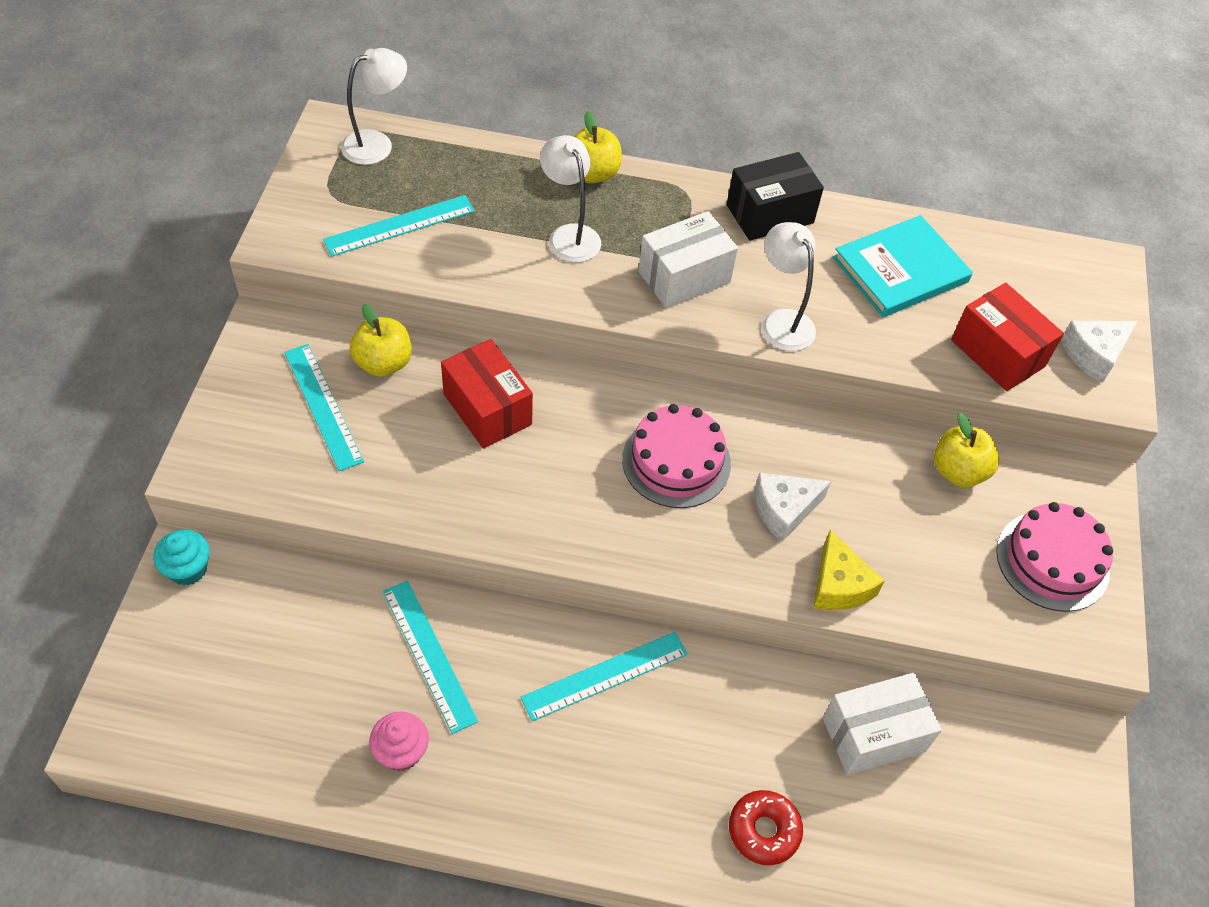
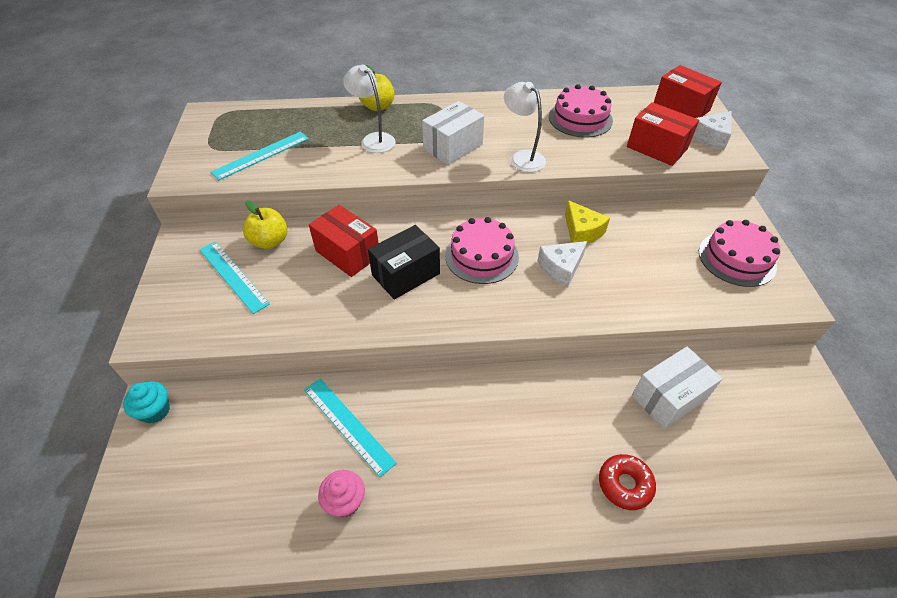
camera: 10 degrees left, 5 degrees down
white lamp [341,48,407,165] -> none
turquoise ruler [521,632,688,721] -> none
black box [727,152,824,241] -> black box moved to [368,225,440,299]
yellow cheese [813,530,885,610] -> yellow cheese moved to [565,200,610,244]
turquoise book [833,215,973,317] -> pink cake [549,84,613,138]
yellow apple [934,413,999,487] -> none
none -> red box [654,65,722,118]

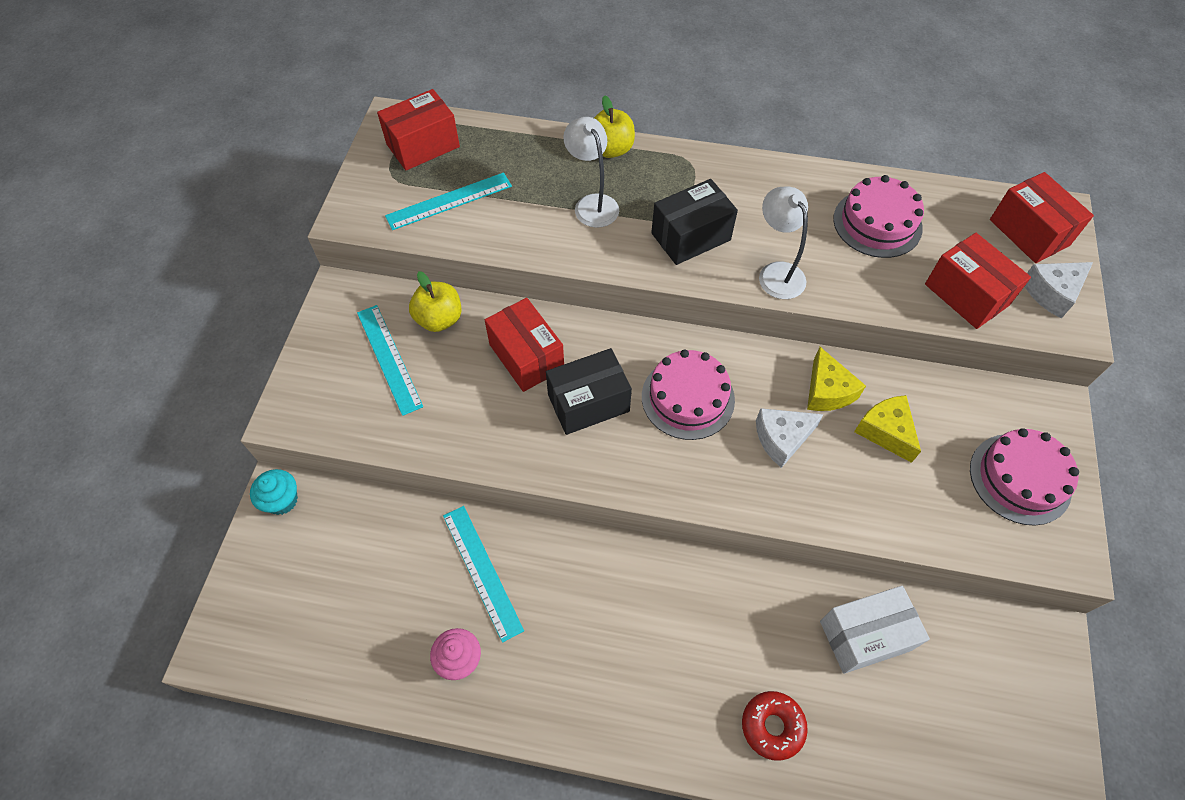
camera: 15 degrees right, 10 degrees up
white box [422,101,484,165] -> black box [651,179,738,265]
none -> red box [377,89,460,171]
none -> yellow cheese [854,395,921,463]

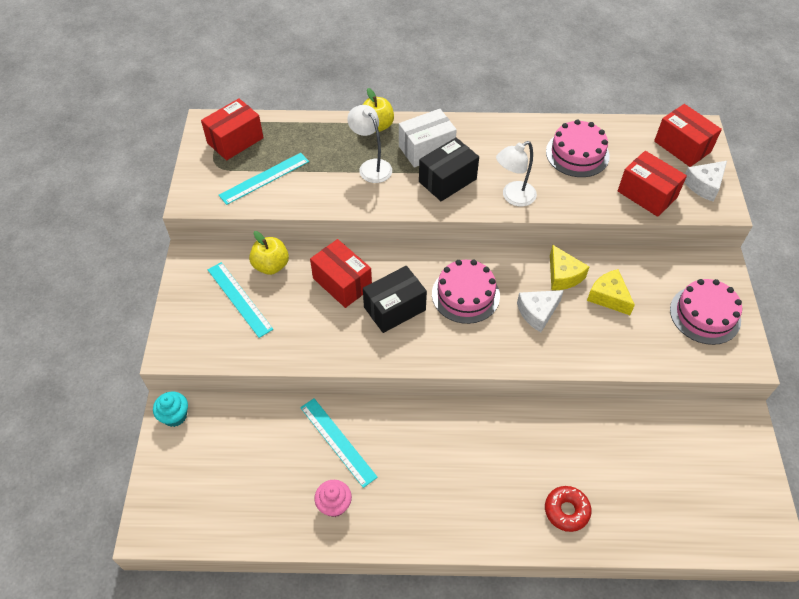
camera: 10 degrees left, 5 degrees down
white lamp [759,187,808,299] -> white lamp turned 90 degrees counterclockwise [496,141,537,207]
white box [820,586,930,674] -> white box moved to [399,109,457,168]

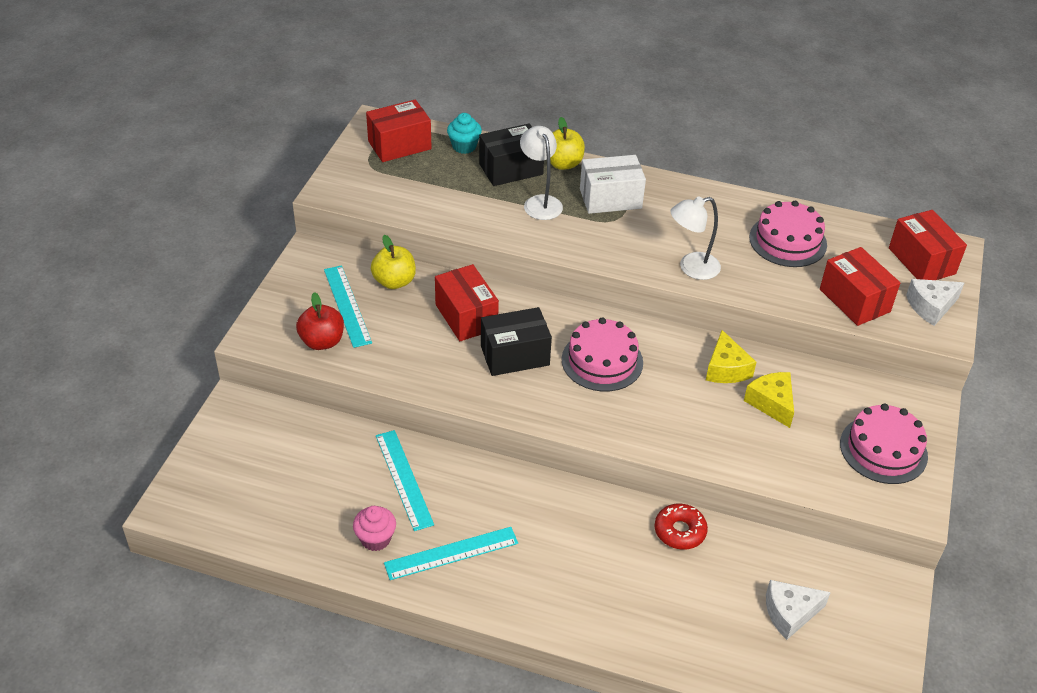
camera: 15 degrees right, 10 degrees down
turquoise cupcake [153,391,188,427] -> turquoise cupcake moved to [447,113,482,154]
turquoise ruler [219,153,309,205] -> turquoise ruler moved to [384,527,518,580]
black box [419,137,479,201] -> black box moved to [479,123,544,186]
white cheese [517,290,564,332] -> white cheese moved to [766,580,831,640]
red donut [545,486,592,532] -> red donut moved to [655,503,708,550]
none -> red apple [296,292,344,350]

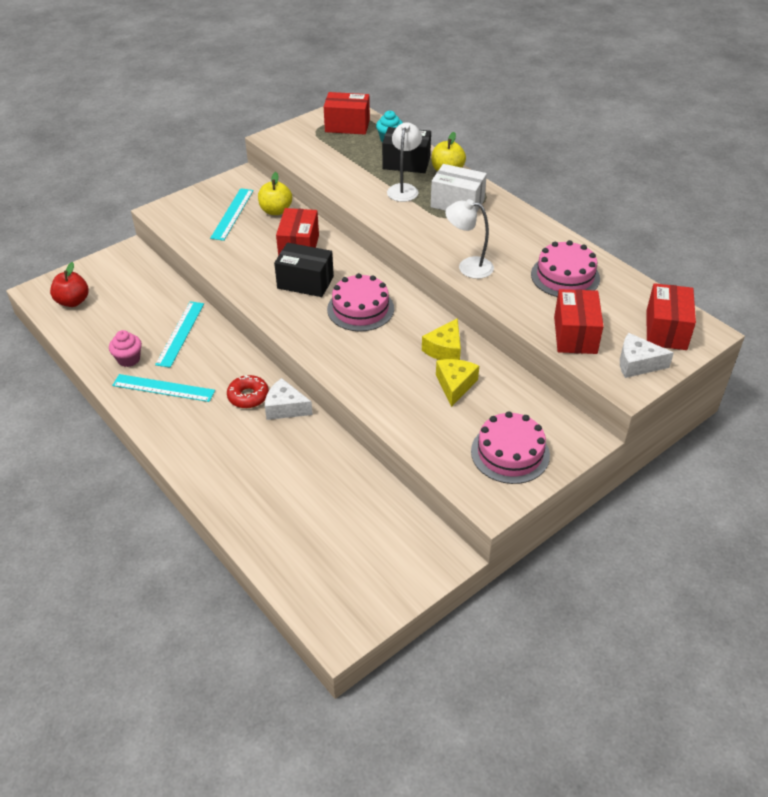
camera: 35 degrees right, 0 degrees up
red apple [296,292,344,350] -> red apple moved to [50,262,89,307]
red donut [655,503,708,550] -> red donut moved to [227,375,269,408]
white cheese [766,580,831,640] -> white cheese moved to [265,378,313,420]

